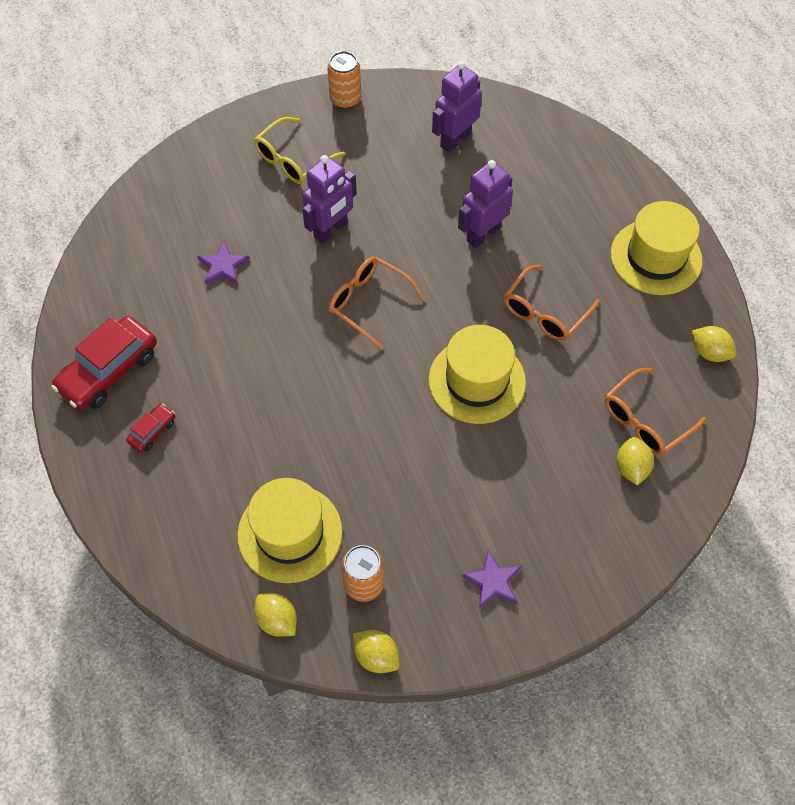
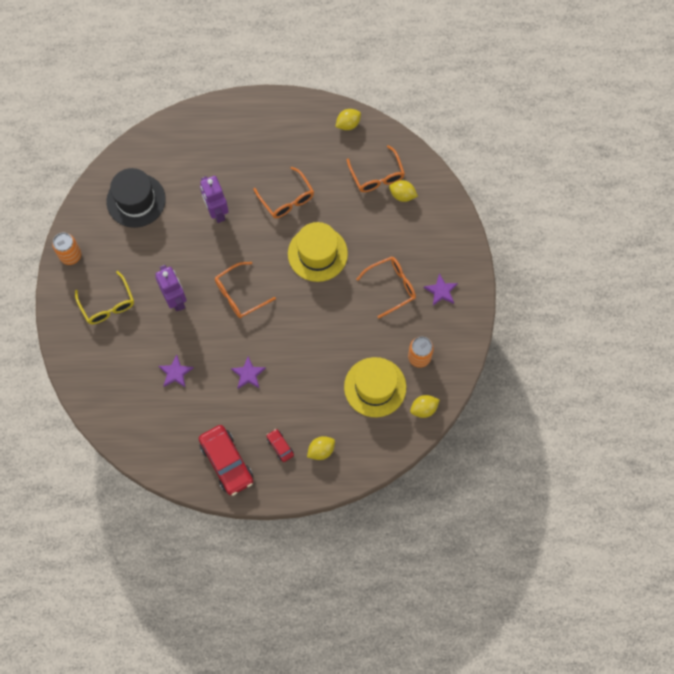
camera: 70 degrees left, 10 degrees up
yellow lemon [353,630,400,673] -> yellow lemon moved to [307,436,335,460]
purple robot [432,61,482,153] -> black hat [106,168,166,228]
yellow hat [611,201,702,295] -> none
none -> purple star [231,356,266,389]
none -> orange glasses [356,256,416,319]

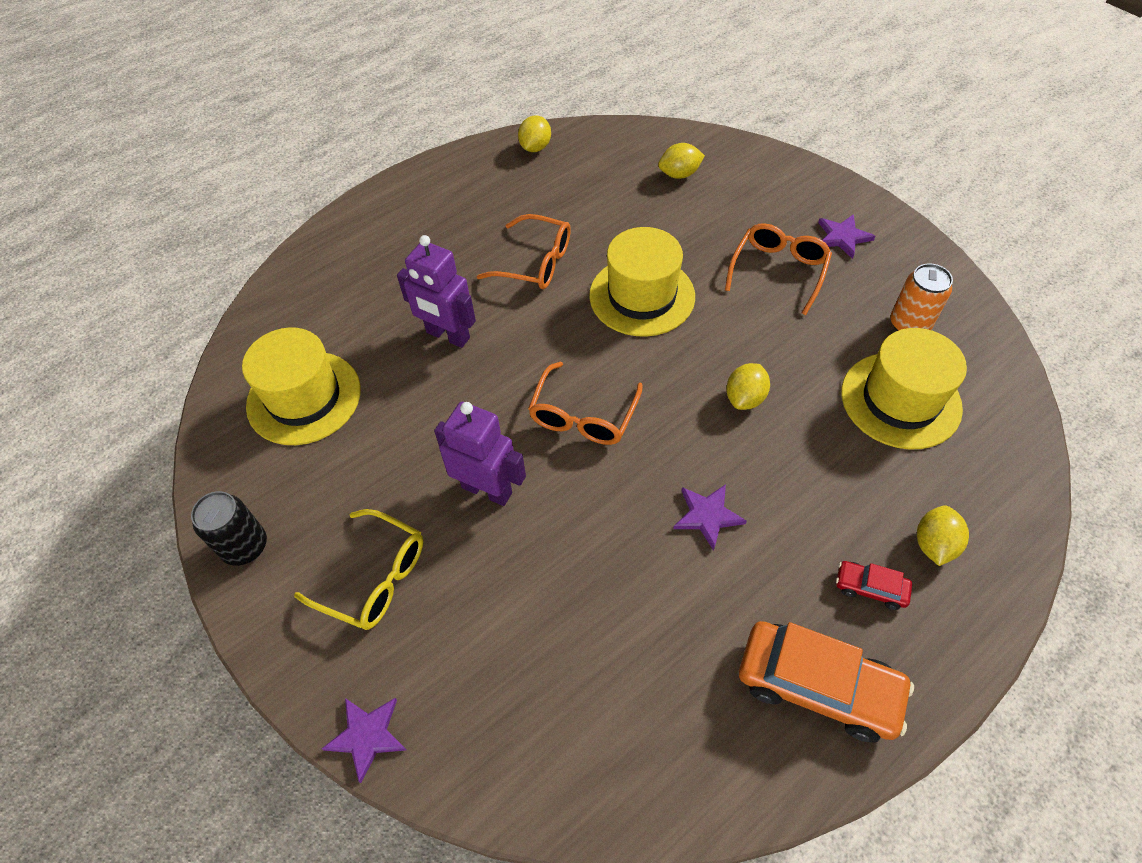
camera: 35 degrees left, 15 degrees down
orange can [52,233,81,265] -> black can [191,491,267,566]
black hat [106,168,166,228] -> yellow hat [242,327,361,445]
purple star [158,355,194,388] -> purple star moved to [322,698,406,783]
red car [199,425,253,496] -> orange car [739,621,914,742]
orange glasses [347,145,405,192] -> none
yellow lemon [410,395,440,418] -> yellow lemon moved to [726,363,770,410]

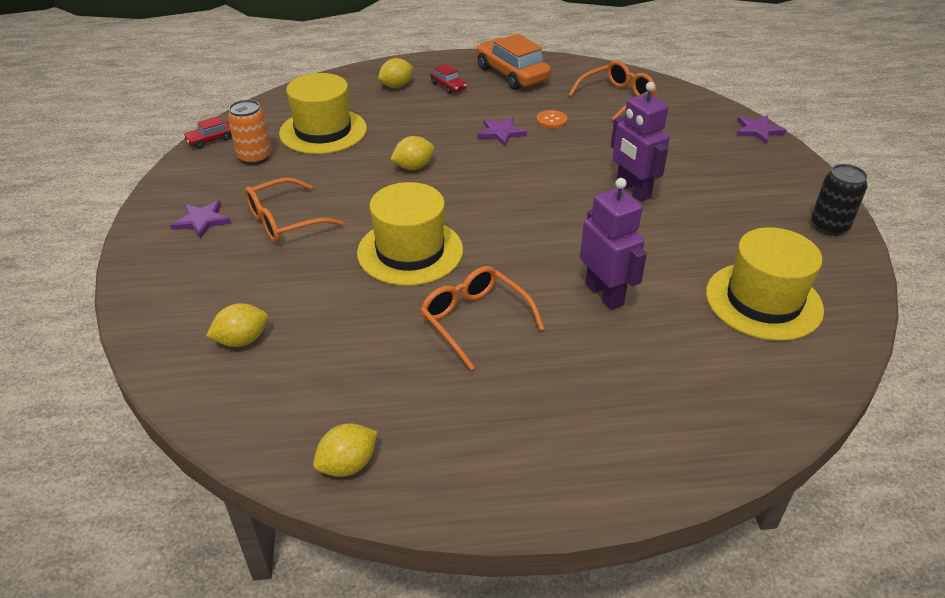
camera: 150 degrees left, 15 degrees down
yellow glasses [294,509,423,630] -> none
orange glasses [528,362,643,445] -> orange glasses moved to [568,60,657,121]
yellow lemon [658,143,705,179] -> yellow lemon turned 45 degrees counterclockwise [206,303,268,347]
none -> red car [183,116,231,149]
none -> orange button [536,110,567,129]

